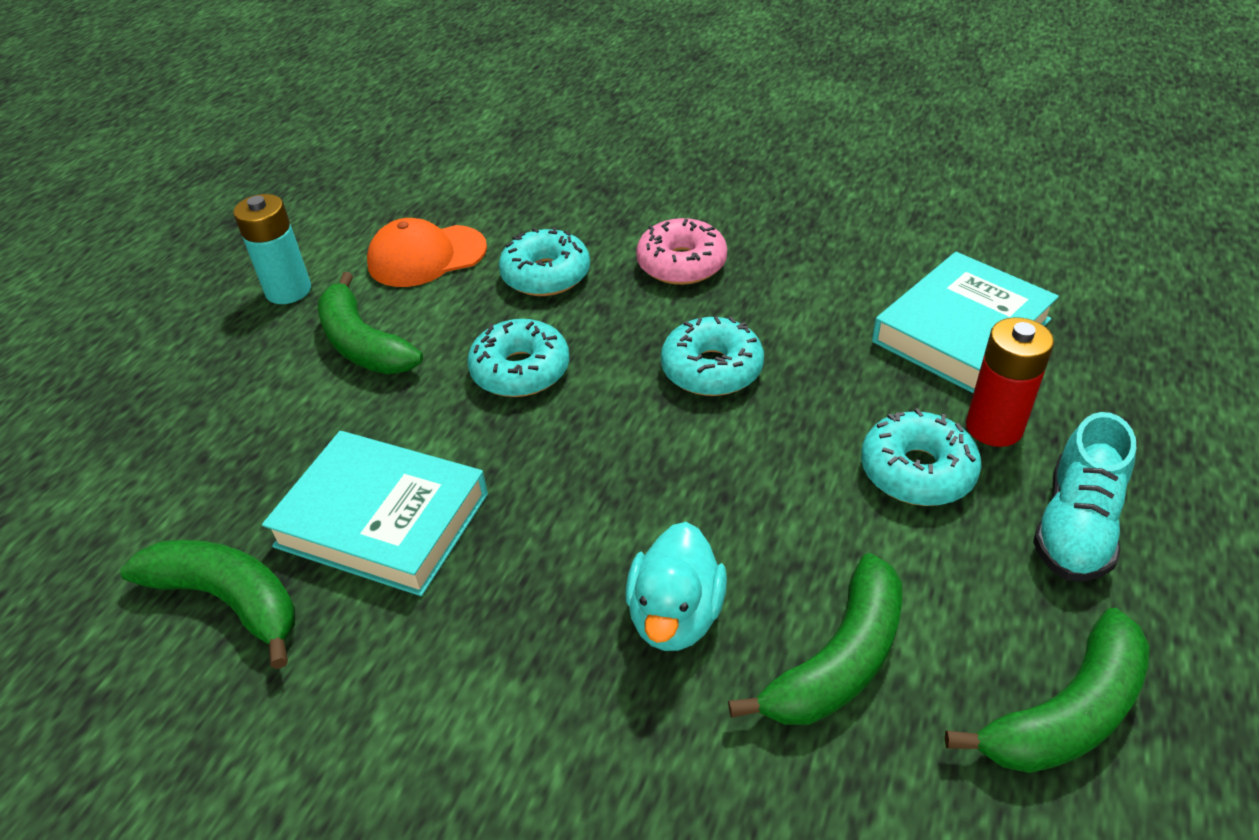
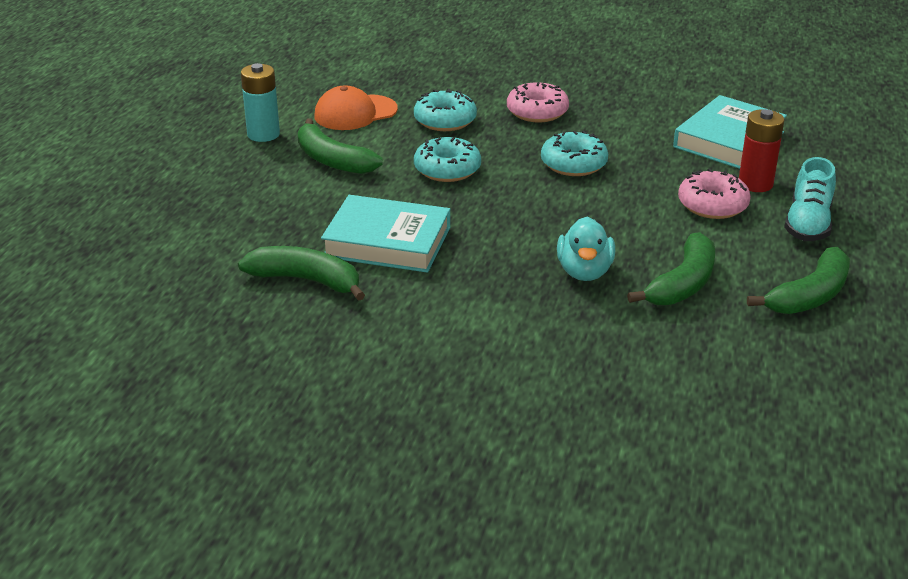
camera: 10 degrees left, 10 degrees down
turquoise donut [861,408,981,506] -> pink donut [678,168,751,219]

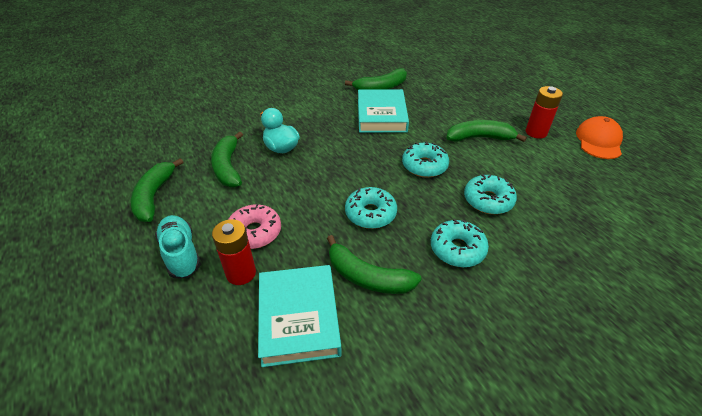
camera: 135 degrees right, 10 degrees up
turquoise battery [241,63,280,142] -> red battery [526,86,563,139]
orange cap [314,86,398,130] -> orange cap moved to [576,116,623,159]
turquoise book [321,195,450,273] -> turquoise book turned 60 degrees counterclockwise [358,89,409,133]
pink donut [507,82,569,122] -> turquoise donut [431,219,489,267]
none -> green banana [327,235,422,294]

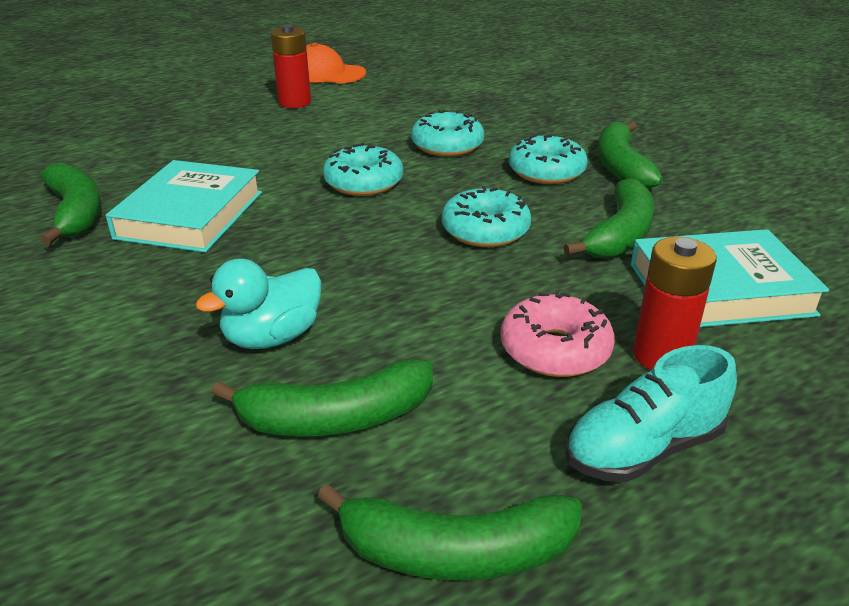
camera: 90 degrees left, 10 degrees down
turquoise book [358,89,409,133] -> turquoise book turned 75 degrees counterclockwise [106,160,262,253]
green banana [447,120,527,142] -> green banana moved to [598,121,663,189]

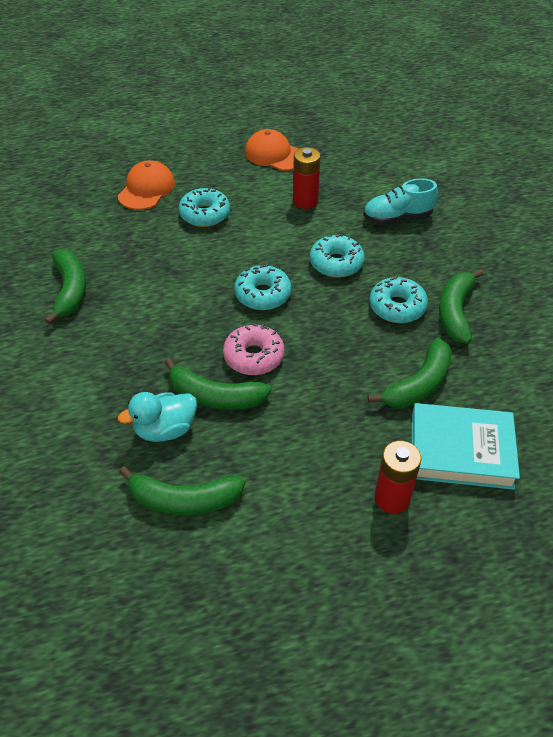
camera: 15 degrees right, 15 degrees up
turquoise book [106,160,262,253] -> none
red battery [271,24,311,108] -> red battery moved to [293,147,321,209]
green banana [318,484,582,581] -> green banana moved to [164,358,272,410]
turquoise donut [442,186,531,247] -> turquoise donut moved to [179,187,230,227]
pink donut [501,291,615,377] -> pink donut moved to [223,323,284,375]
turquoise shoe [565,345,737,483] -> turquoise shoe moved to [363,178,438,224]
none -> orange cap [118,160,175,210]

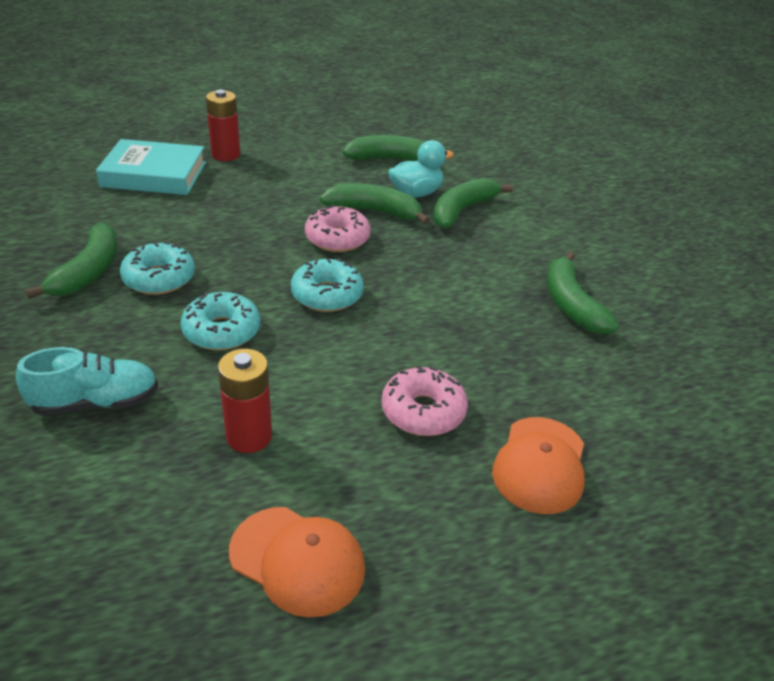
camera: 175 degrees right, 10 degrees down
turquoise donut [179,187,230,227] -> pink donut [381,365,468,436]
green banana [368,338,452,408] -> green banana moved to [433,178,513,229]

